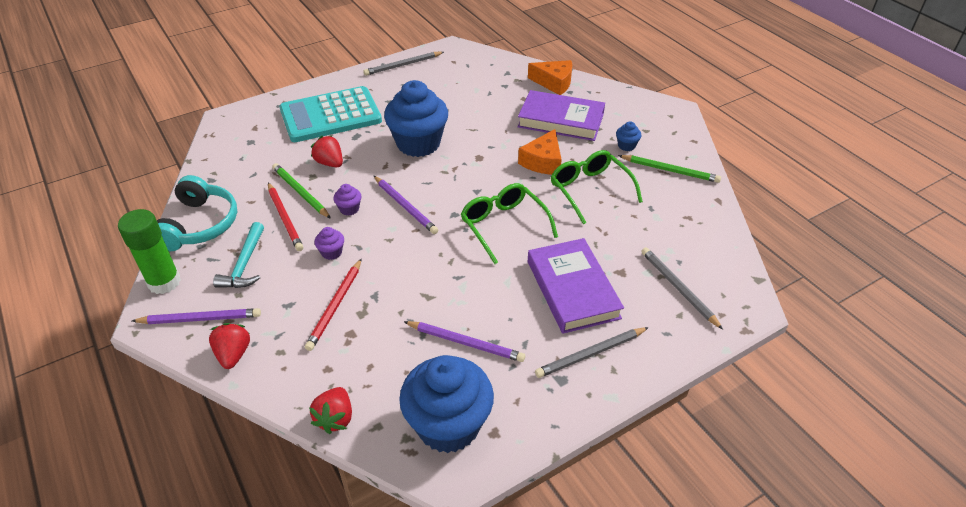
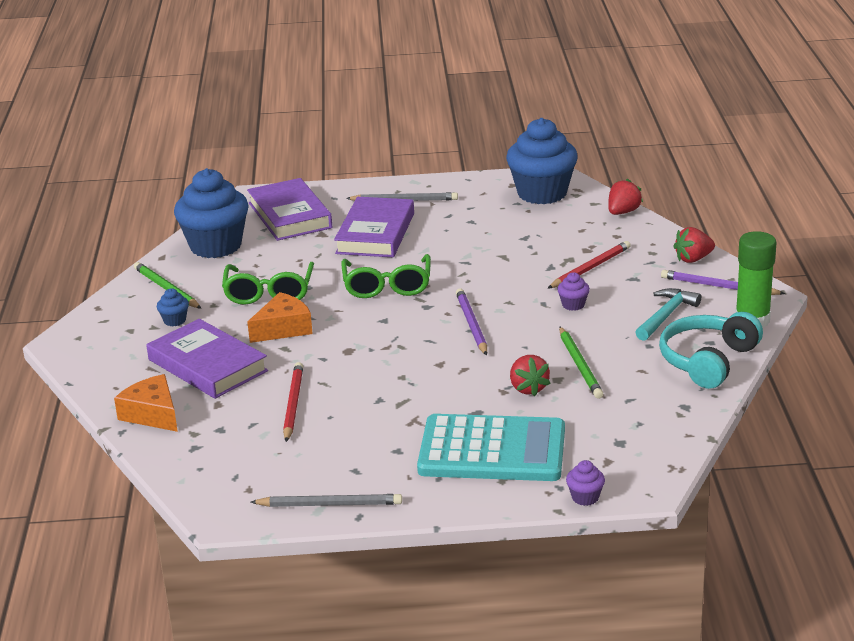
camera: 150 degrees left, 15 degrees down
red strawberry [209,323,250,369] -> red strawberry turned 45 degrees clockwise [673,227,715,263]
red pencil [268,183,303,251] -> red pencil moved to [283,362,303,442]
purple cupcake [333,184,361,216] -> purple cupcake moved to [566,460,605,506]
blue cupcake [384,80,448,157] -> blue cupcake moved to [174,168,249,258]
purple pencil [404,321,525,362] -> none
grey pencil [641,247,723,330] -> purple book [247,178,332,241]

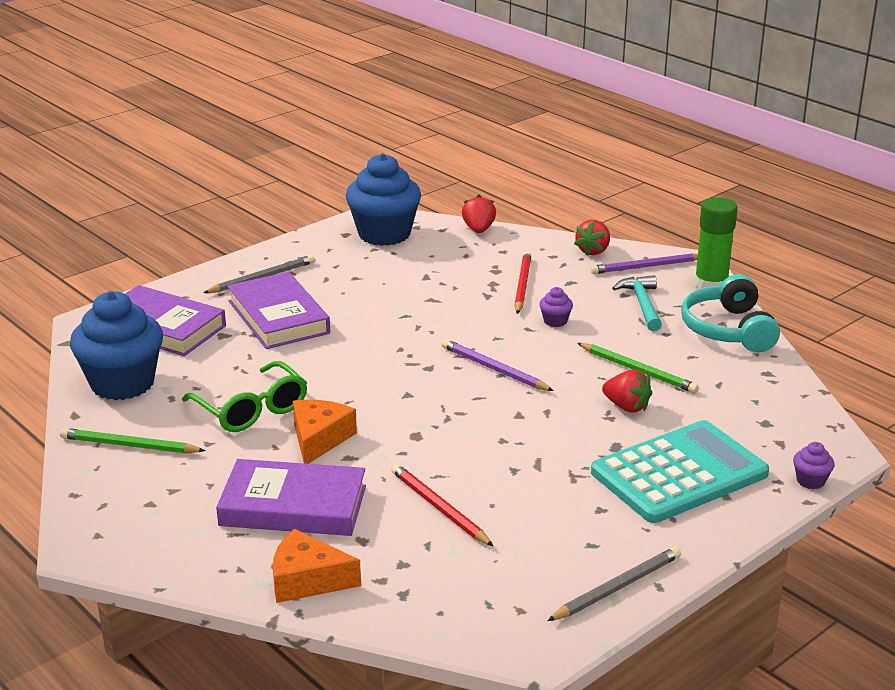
camera: 40 degrees left, 0 degrees up
blue cupcake [157,288,189,326] -> none
green glasses [341,254,431,298] -> none

